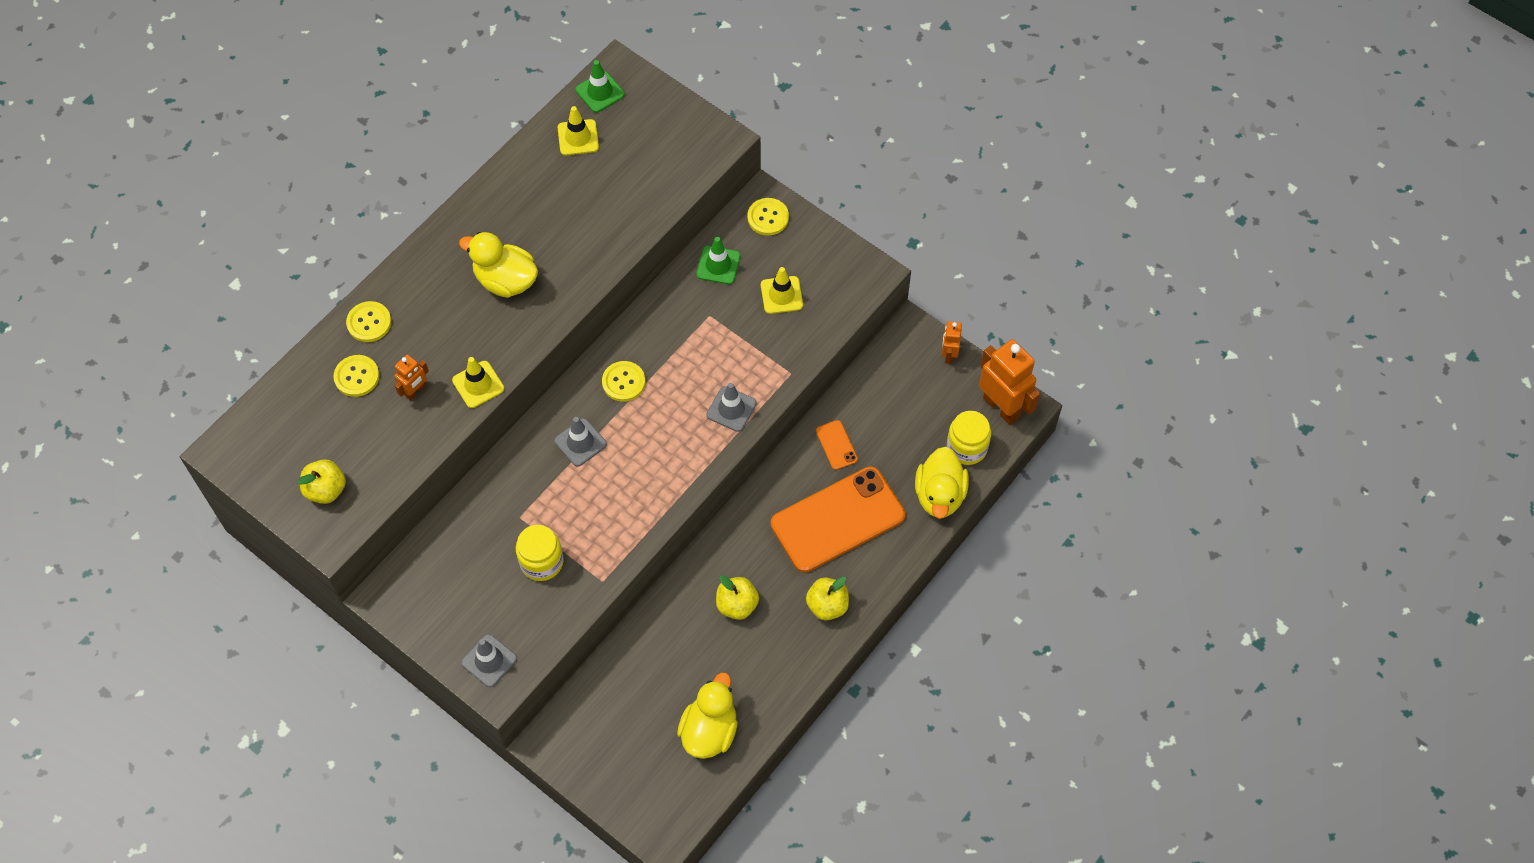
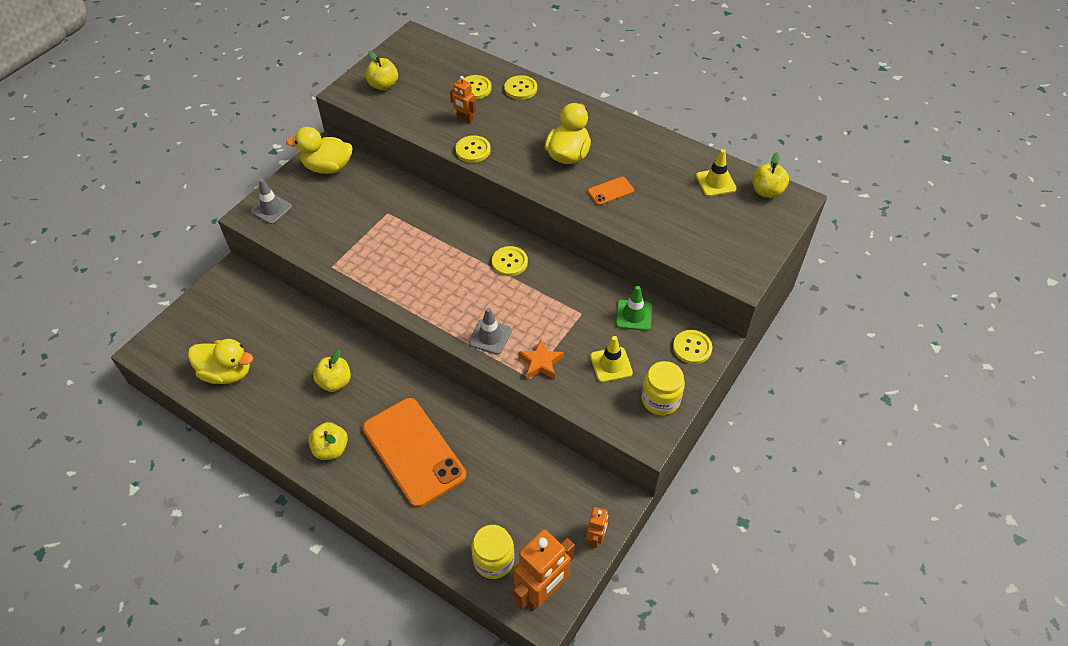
camera: 85 degrees right, 10 degrees down
yellow traffic cone [452,357,504,408] -> yellow button [456,136,491,163]
yellow jar [516,525,564,581] -> yellow jar moved to [642,361,685,415]
grey traffic cone [554,417,607,466] -> none
green traffic cone [576,60,625,113] -> yellow apple [752,152,789,198]
orange phone [816,420,858,470] -> orange phone moved to [588,177,634,205]
yellow duck [915,447,969,519] -> yellow duck moved to [286,127,352,174]
orange robot [942,321,962,364] -> orange robot turned 105 degrees clockwise [586,507,608,548]
none -> orange star [519,339,564,379]

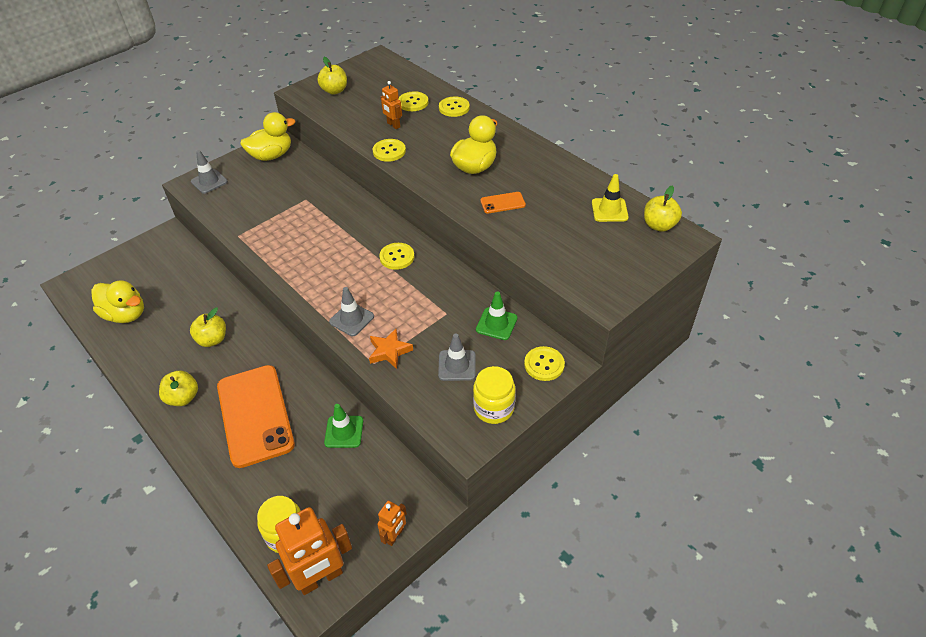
camera: 15 degrees right, 5 degrees down
yellow duck [286,127,352,174] -> yellow duck turned 135 degrees clockwise [240,112,295,161]
yellow traffic cone [590,336,633,382] -> grey traffic cone [438,333,476,381]
none -> green traffic cone [324,404,363,448]

